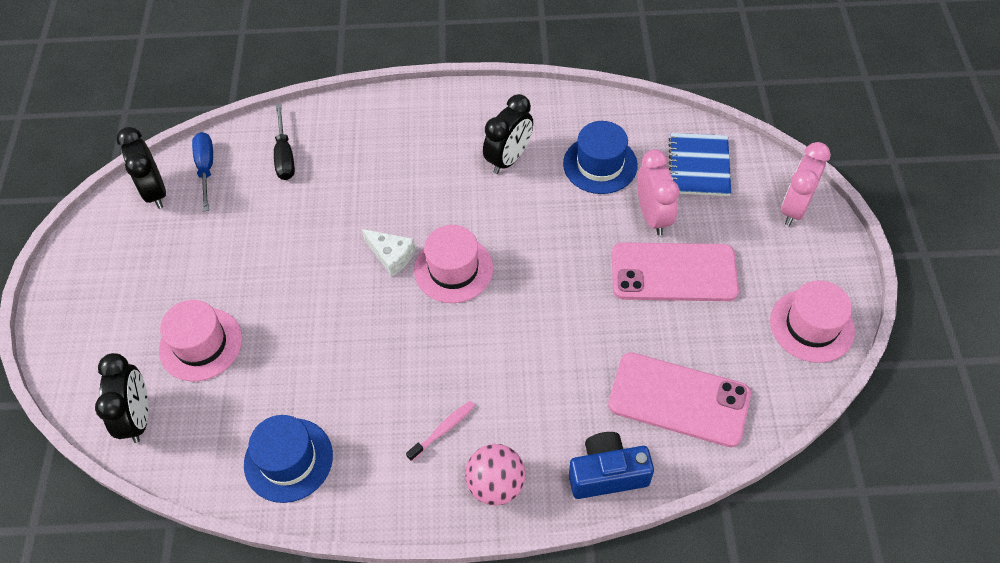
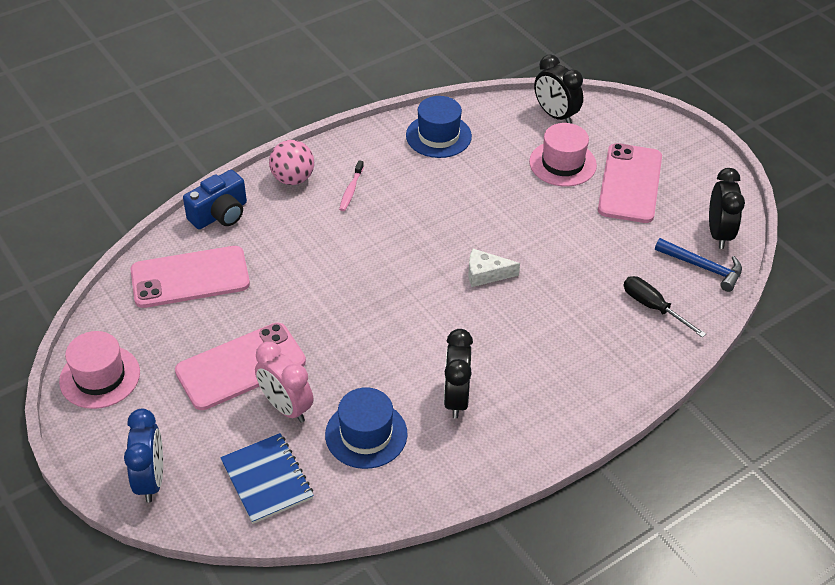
camera: 145 degrees right, 10 degrees down
black clock [116,127,166,209] -> black clock turned 60 degrees clockwise [709,168,745,249]
blue screwdriver [192,132,213,212] -> blue hammer [655,238,742,292]
pink hat [414,225,493,303] -> none
pink clock [781,142,831,226] -> blue clock [124,409,163,503]
none -> pink phone [598,143,662,223]

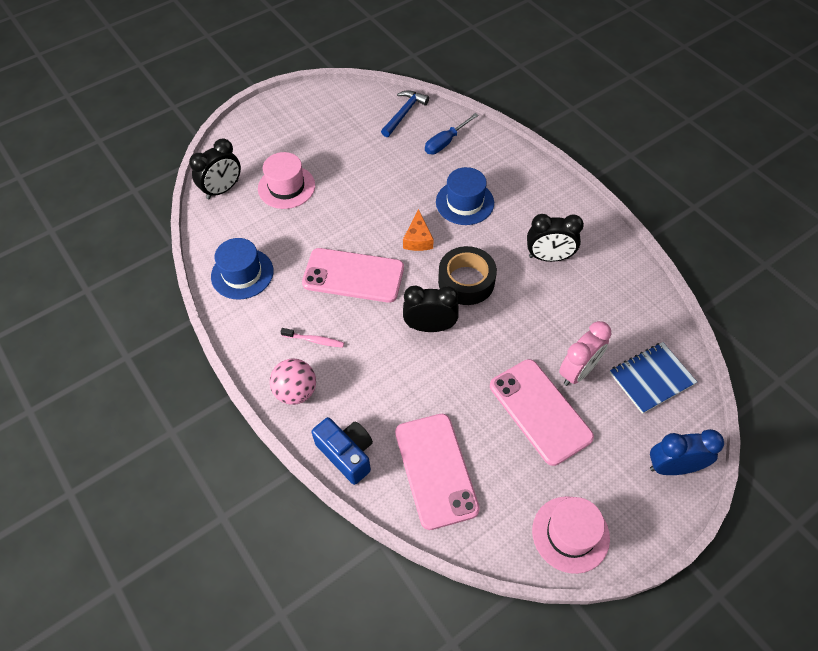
camera: 90 degrees left, 10 degrees up
blue hat [325,387,408,469] -> blue hat moved to [436,167,494,225]
white cheese [469,249,520,287] -> orange cheese [403,209,433,251]
pink phone [598,143,662,223] -> pink phone moved to [302,248,404,303]
black screwdriver [624,276,706,338] -> blue screwdriver [425,113,479,154]
black clock [709,168,745,249] -> black clock moved to [403,286,459,332]
none -> black tape [438,246,497,305]

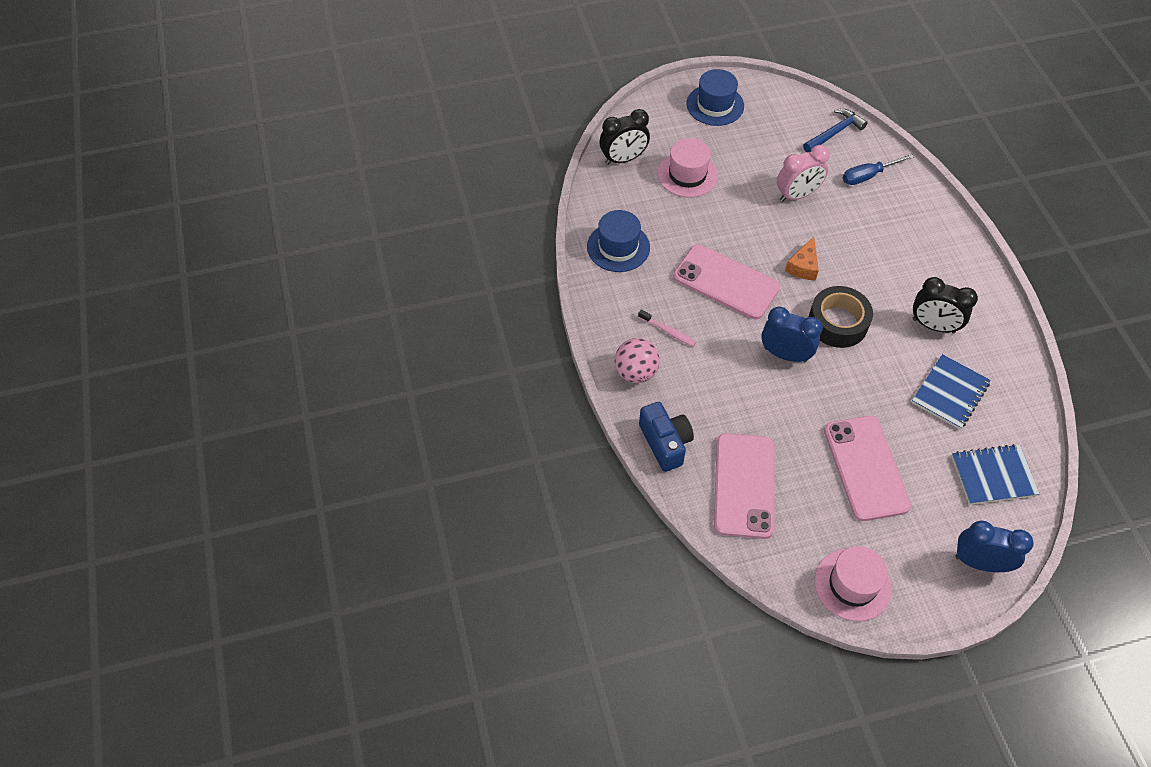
camera: 20 degrees right, 0 degrees up
black clock [403,286,459,332] -> blue clock [761,307,823,363]
blue hat [436,167,494,225] -> blue hat moved to [686,69,744,126]
pink clock [559,321,611,386] -> pink clock moved to [777,145,830,202]
none -> blue notebook [912,354,991,429]

